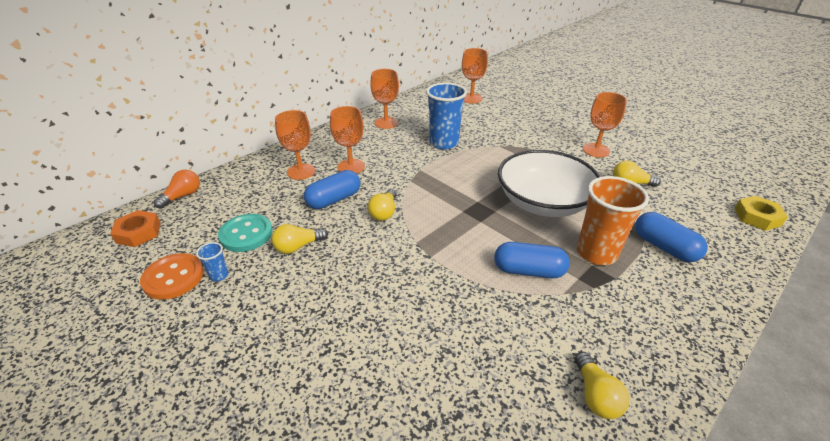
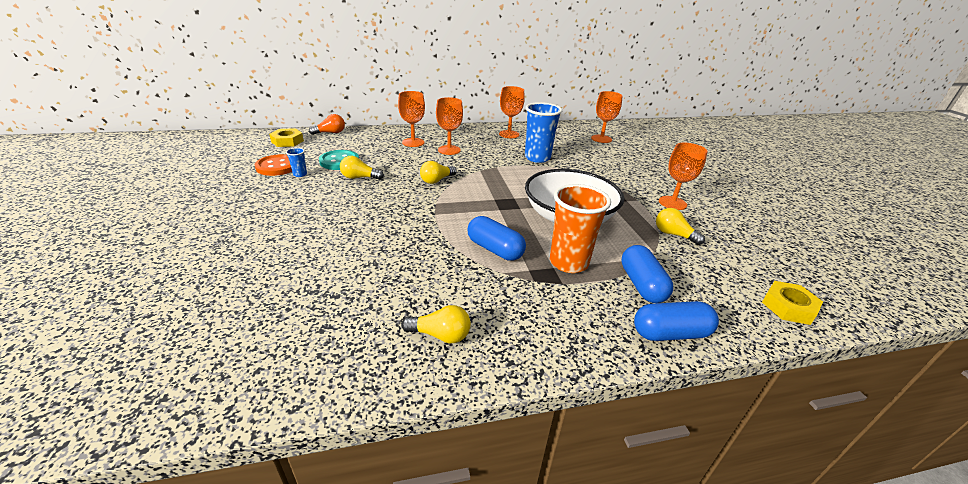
camera: 30 degrees right, 5 degrees down
orange nut [110,210,161,247] -> yellow nut [269,128,304,147]
blue capsule [304,170,361,209] -> blue capsule moved to [634,301,719,341]
yellow light bulb [575,352,630,419] -> yellow light bulb turned 105 degrees counterclockwise [401,305,471,343]

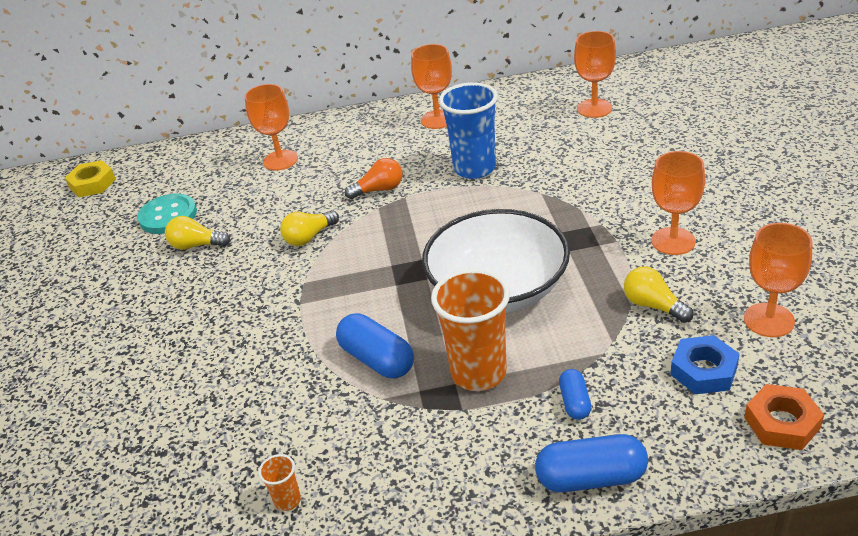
camera: 10 degrees right, 5 degrees up
orange button [255,154,292,176] -> none
blue cup [286,148,307,177] -> none
orange light bulb [309,114,345,135] -> orange light bulb moved to [345,158,403,199]
yellow light bulb [401,305,471,343] -> orange cup [258,454,301,511]
orange goblet [436,97,463,155] -> orange goblet moved to [744,223,812,337]
blue capsule [621,245,673,303] -> blue capsule [559,369,591,420], size x0.58
yellow nut [762,281,823,325] -> orange nut [744,384,824,450]
none -> blue nut [670,335,739,394]

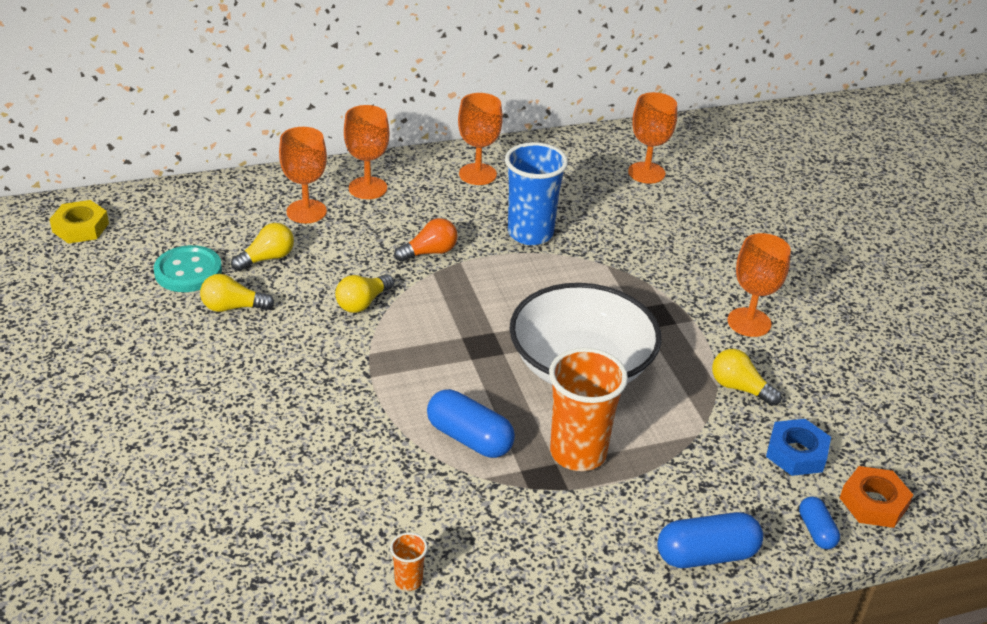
camera: 15 degrees left, 0 degrees up
blue capsule [559,369,591,420] -> blue capsule moved to [799,497,840,549]
orange goblet [744,223,812,337] -> orange goblet moved to [344,105,389,199]
none -> yellow light bulb [231,223,294,271]

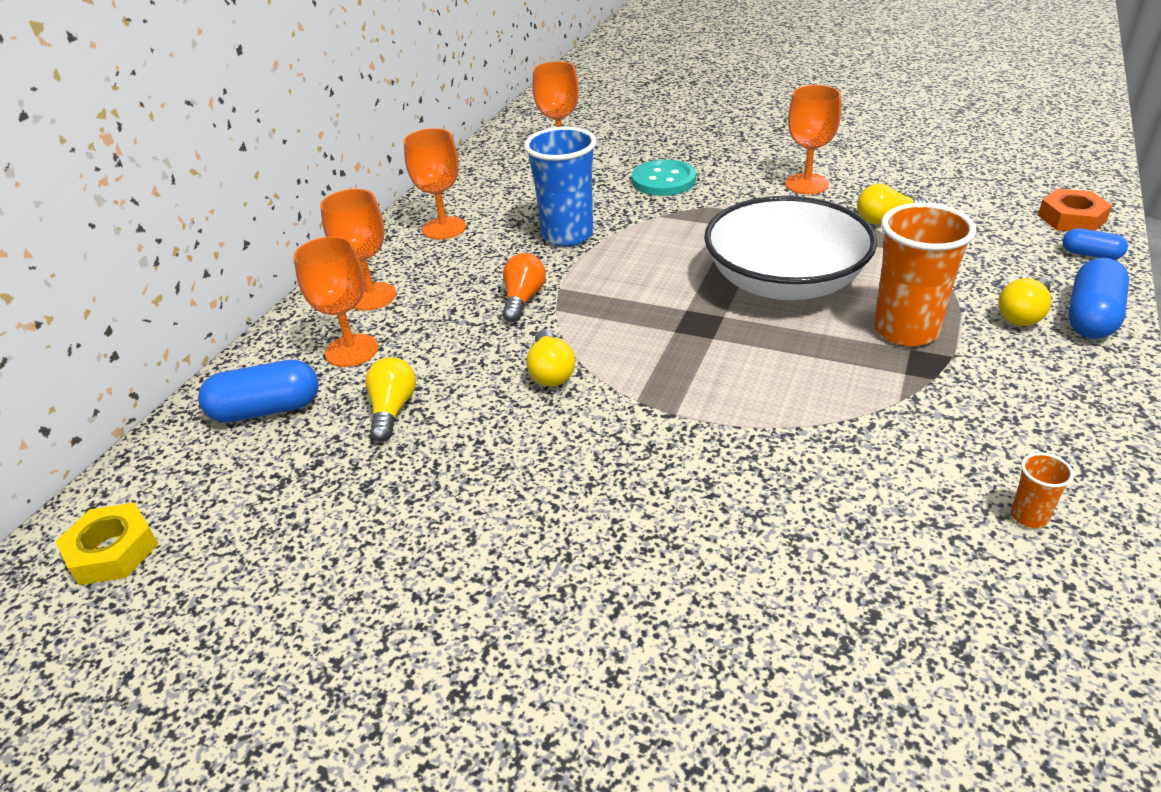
camera: 45 degrees left, 0 degrees up
turquoise button [154,245,222,292] -> turquoise button moved to [632,159,696,196]
yellow light bulb [200,274,274,312] -> yellow light bulb moved to [998,277,1051,326]
blue capsule [427,389,515,458] -> blue capsule moved to [198,360,319,422]
blue nut [766,419,831,476] -> none

